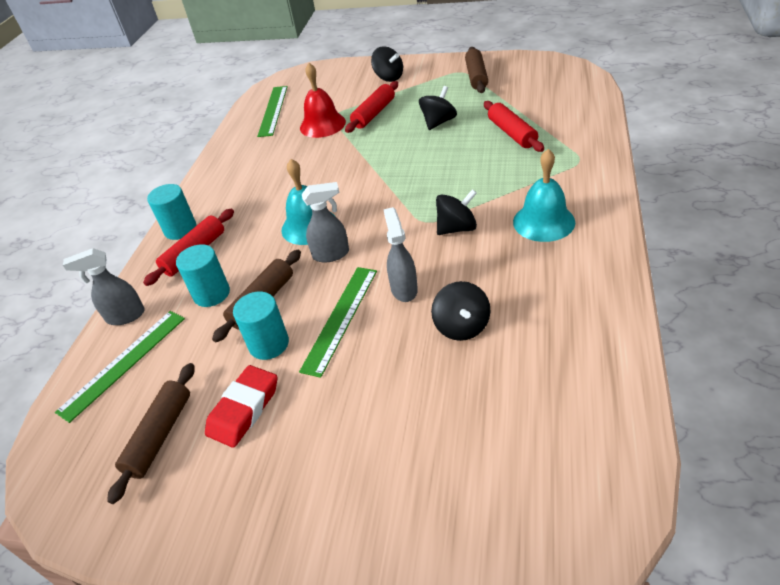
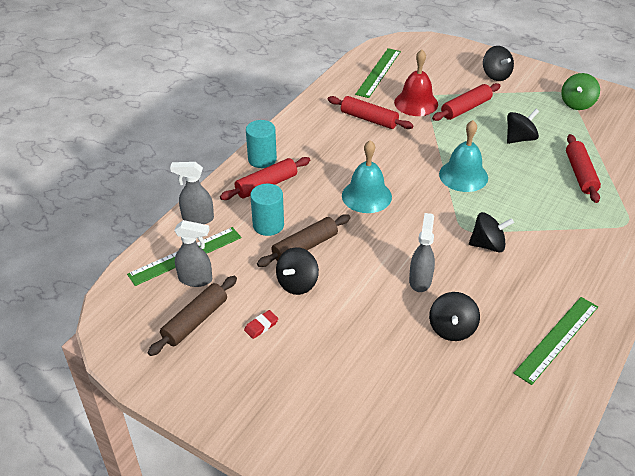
camera: 15 degrees right, 0 degrees up
red eraser [205,365,277,448] -> red eraser [244,310,278,339], size x0.51
turquoise cylinder [233,292,289,360] -> black spinning top [276,247,319,295]
green ruler [299,267,377,378] -> green ruler moved to [514,297,598,385]
grey spray bottle [302,182,349,263] -> grey spray bottle moved to [174,220,212,287]
brown rolling pin [465,47,488,93] -> green spinning top [561,73,600,110]
turquoise bell [513,149,575,242] -> turquoise bell moved to [439,120,488,192]
none -> red rolling pin [328,96,413,129]

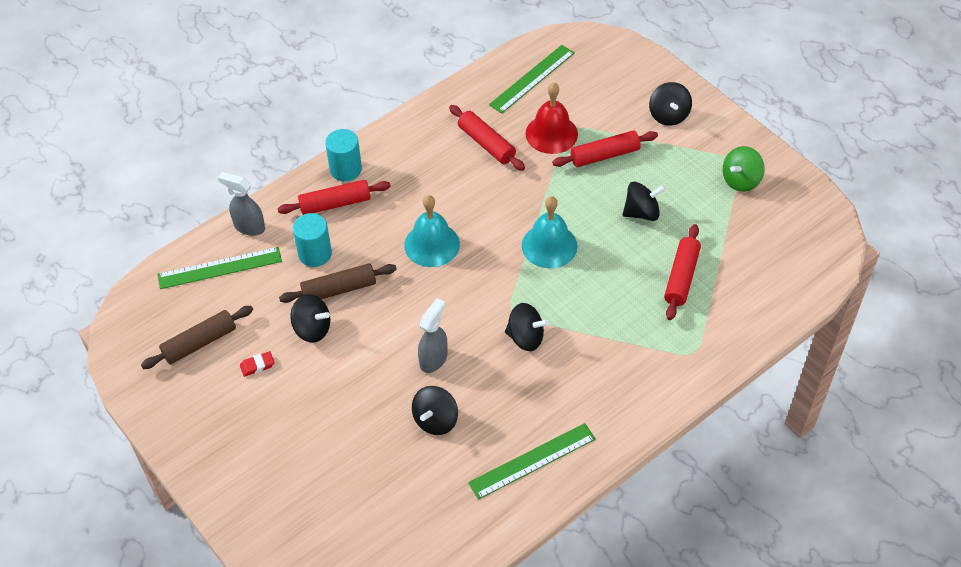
camera: 20 degrees right, 10 degrees up
grey spray bottle [174,220,212,287] -> none
black spinning top [276,247,319,295] -> black spinning top turned 120 degrees counterclockwise [290,294,330,343]

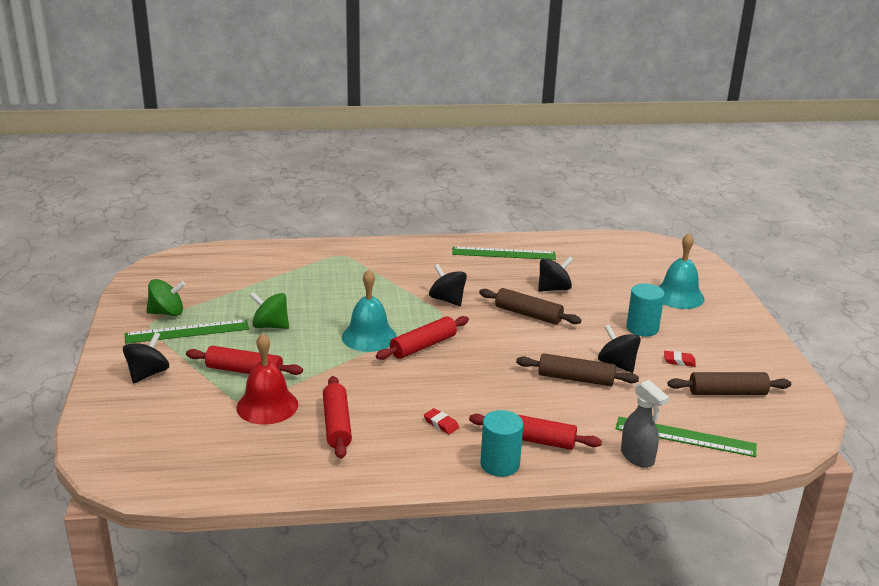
camera: 150 degrees left, 25 degrees down
turquoise cylinder [293,213,332,267] -> turquoise cylinder moved to [627,284,665,337]
turquoise bell [404,195,460,267] -> turquoise bell moved to [658,233,705,309]
grey spray bottle [418,298,448,373] -> brown rolling pin [479,288,581,325]
green ruler [489,45,575,114] -> green ruler moved to [125,319,249,344]
black spinning top [623,182,665,221] -> green spinning top [249,292,289,329]
red rolling pin [664,224,701,320] -> red rolling pin moved to [376,316,469,360]
none -> red eraser [424,408,459,434]

